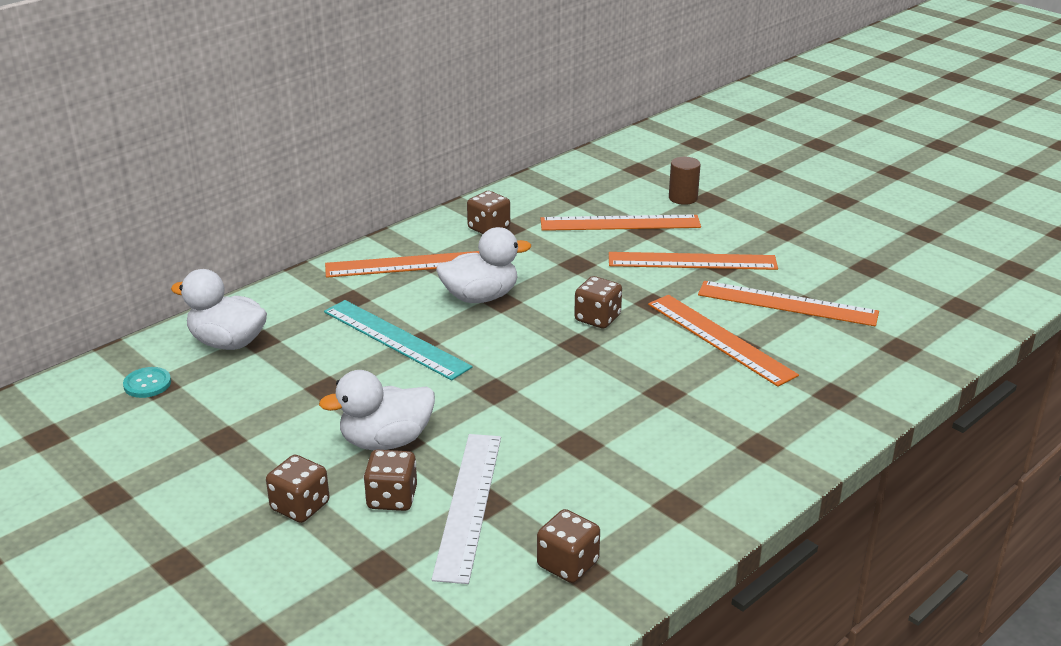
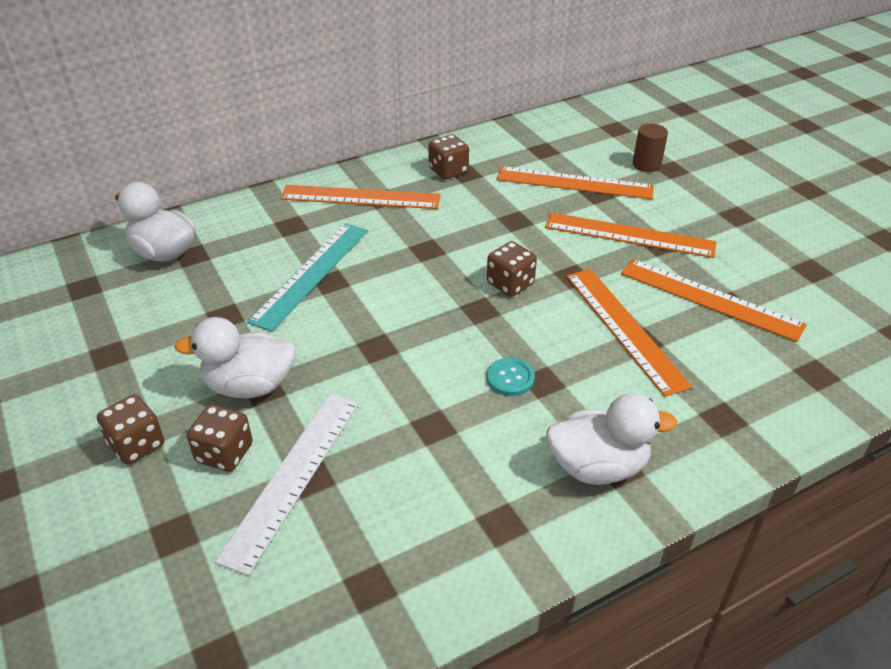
camera: 15 degrees right, 10 degrees up
turquoise button [123,367,171,398] -> turquoise button moved to [486,358,535,396]
turquoise ruler [324,300,472,380] -> turquoise ruler turned 60 degrees clockwise [247,223,368,332]
white duck [436,227,531,303] -> white duck moved to [546,393,677,485]
brown dice [537,509,600,583] -> none

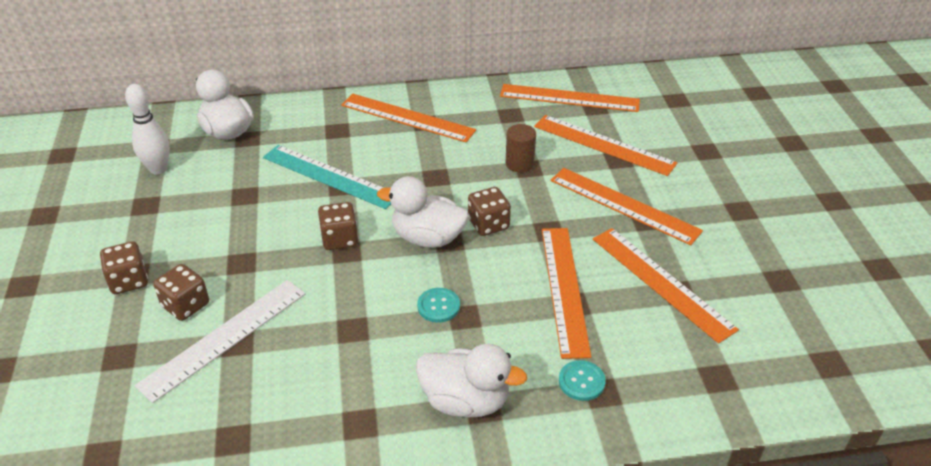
camera: 20 degrees right, 0 degrees up
white duck [174,317,296,398] -> white duck moved to [377,176,469,248]
turquoise ruler [247,223,368,332] -> turquoise ruler turned 75 degrees clockwise [263,145,391,209]
brown dice [428,134,469,179] -> brown dice moved to [318,202,359,250]
brown cylinder [633,124,668,172] -> brown cylinder moved to [505,124,536,172]
none -> white bowling pin [125,84,170,175]
none -> orange ruler [500,84,640,112]
none -> turquoise button [559,360,606,401]

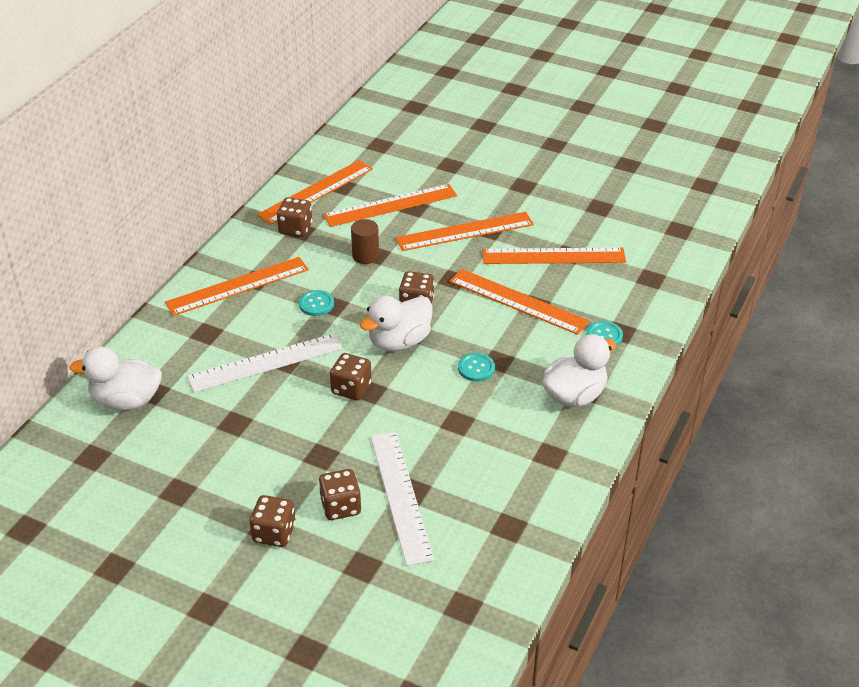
camera: 55 degrees left, 0 degrees up
white bowling pin [125,84,170,175] -> none
turquoise ruler [263,145,391,209] -> white ruler [187,333,343,393]
none -> brown dice [277,197,312,237]
none -> turquoise button [299,290,334,316]

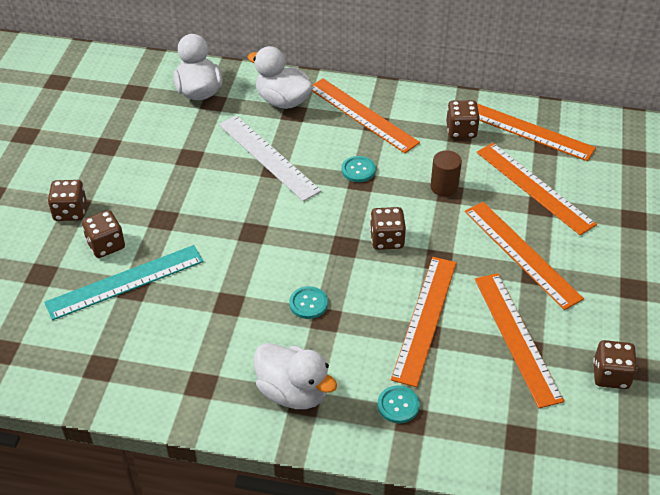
camera: 75 degrees right, 5 degrees up
brown dice [330,353,372,401] -> brown dice moved to [593,340,637,389]
white duck [360,296,432,351] -> white duck moved to [248,46,313,109]
white ruler [371,432,434,566] -> turquoise ruler [44,245,204,320]

